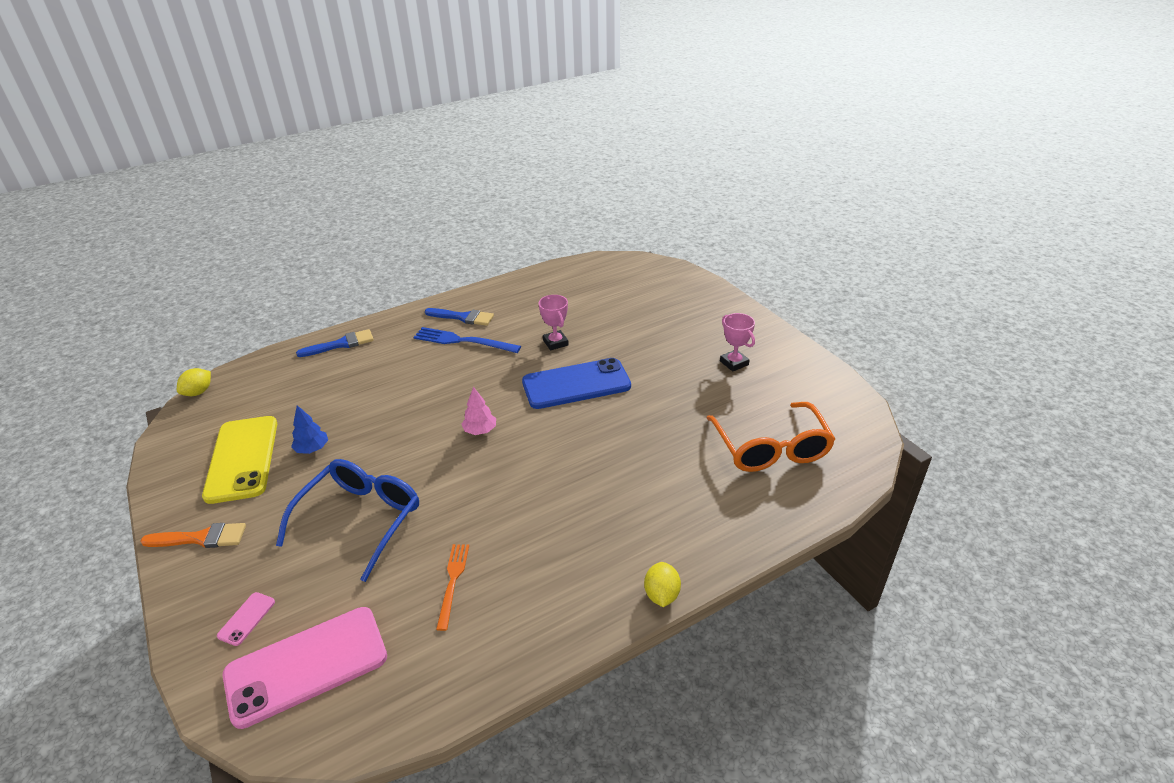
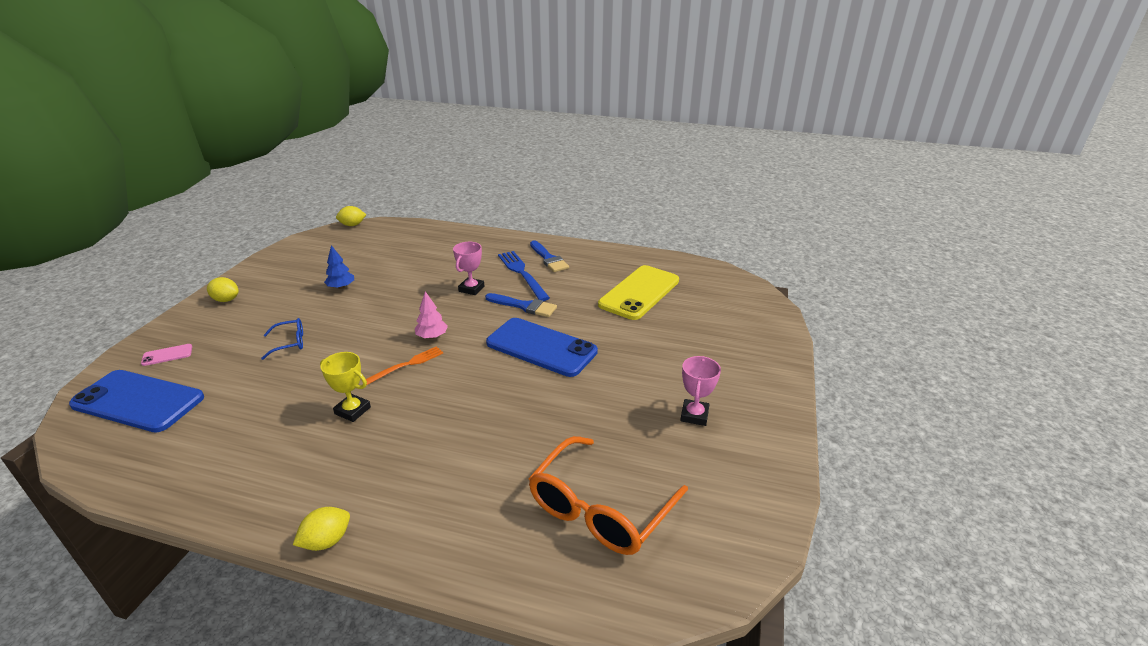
camera: 45 degrees right, 5 degrees down
orange brush [141,523,246,548] -> yellow lemon [207,277,239,302]
yellow phone [202,416,277,504] -> yellow phone moved to [598,265,679,320]
pink phone [223,607,387,729] -> blue phone [69,370,204,432]
blue glasses [276,459,419,582] -> blue glasses [261,318,303,360], size x0.48
blue brush [296,329,374,357] -> blue brush moved to [485,293,557,317]
orange fork [436,544,469,631] -> orange fork moved to [366,346,444,385]
pink trophy [539,295,569,350] -> pink trophy moved to [453,242,484,295]
none -> yellow trophy [320,352,371,422]

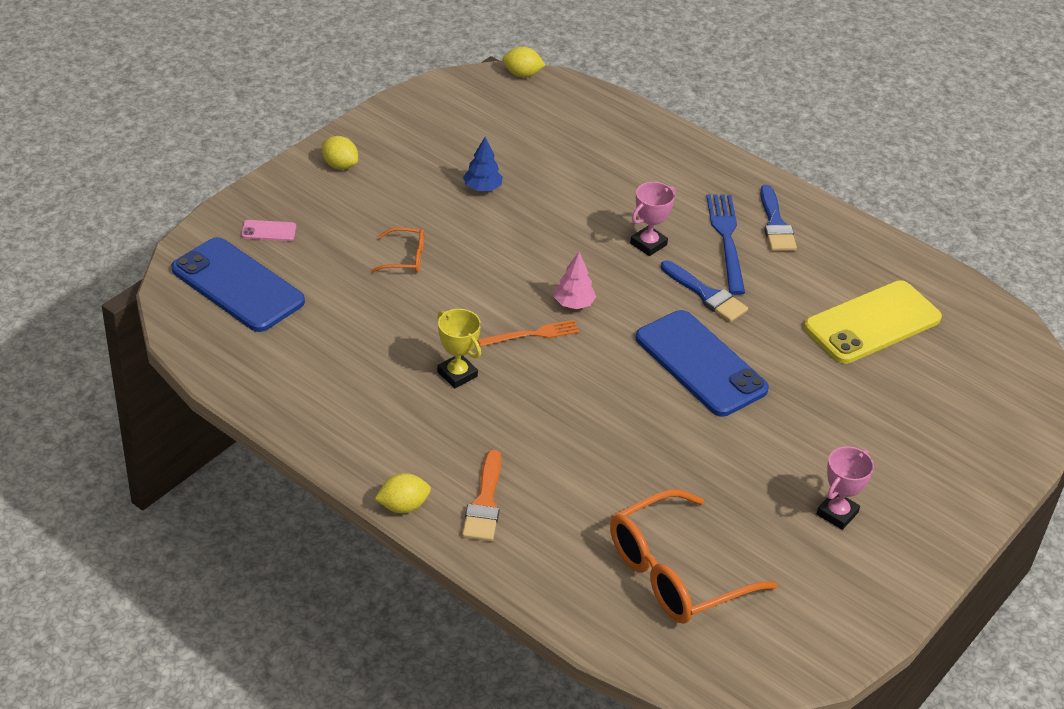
camera: 20 degrees right, 10 degrees up
blue glasses [261,318,303,360] -> orange glasses [371,227,424,273]
none -> orange brush [462,450,501,541]

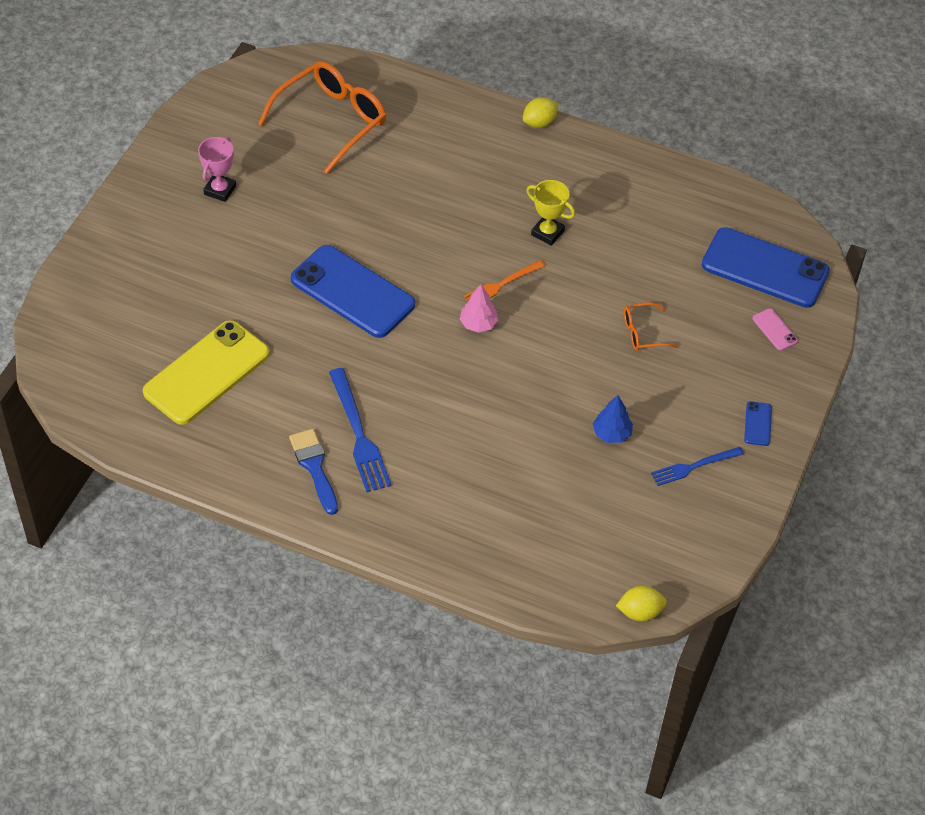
camera: 165 degrees right, 10 degrees up
pink phone [241,220,296,241] -> pink phone turned 75 degrees clockwise [753,308,798,351]
yellow lemon [322,136,358,169] -> blue phone [744,401,772,446]
orange brush [462,450,501,541] -> none
pink trophy [630,182,676,256] -> none
blue brush [661,260,748,322] -> none
none -> blue fork [651,447,744,486]

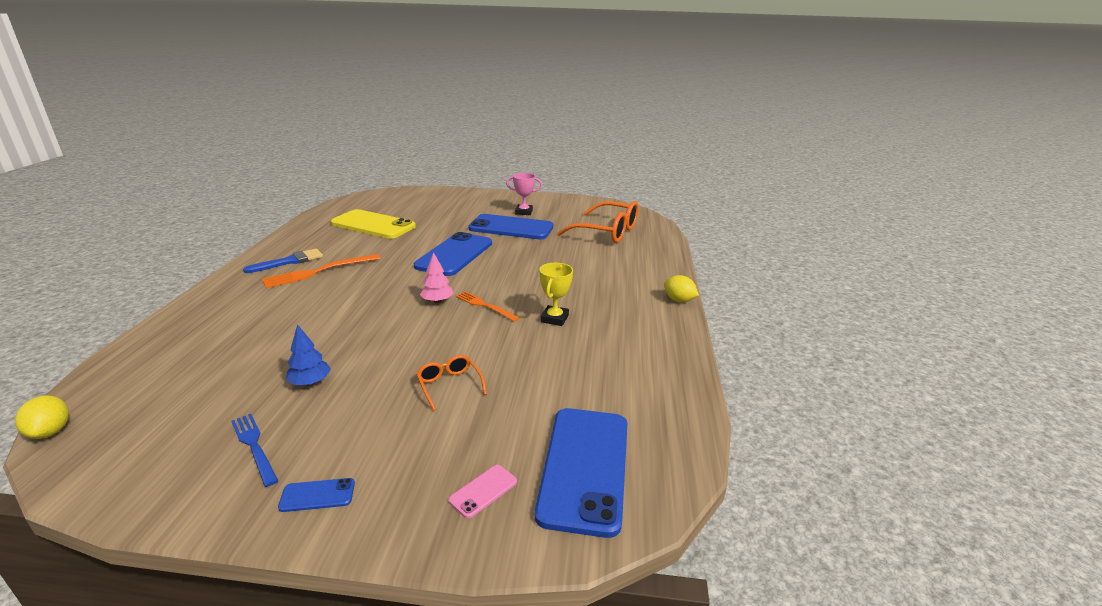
camera: 75 degrees right, 25 degrees down
blue fork [329,368,392,492] -> orange fork [262,254,381,288]
none -> blue phone [468,214,553,240]

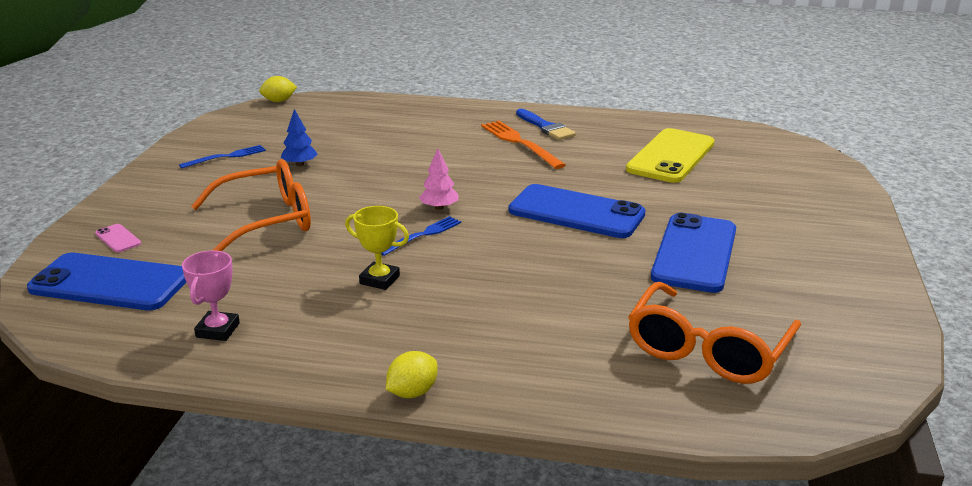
camera: 95 degrees right, 0 degrees up
blue phone [278,478,355,512] -> none
orange glasses [416,355,487,411] -> orange glasses [191,159,311,251], size x2.08
orange fork [456,291,519,322] -> blue fork [381,216,461,256]
pink trophy [506,173,542,215] -> pink trophy moved to [182,250,240,341]

